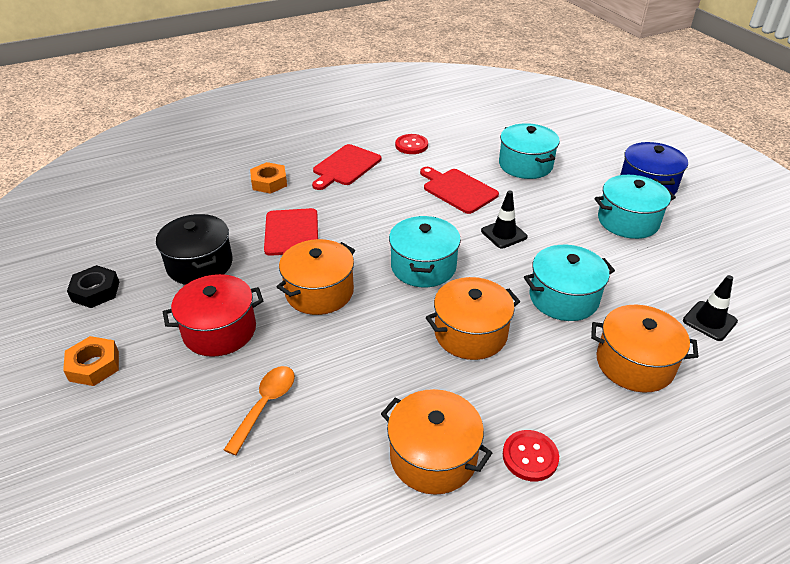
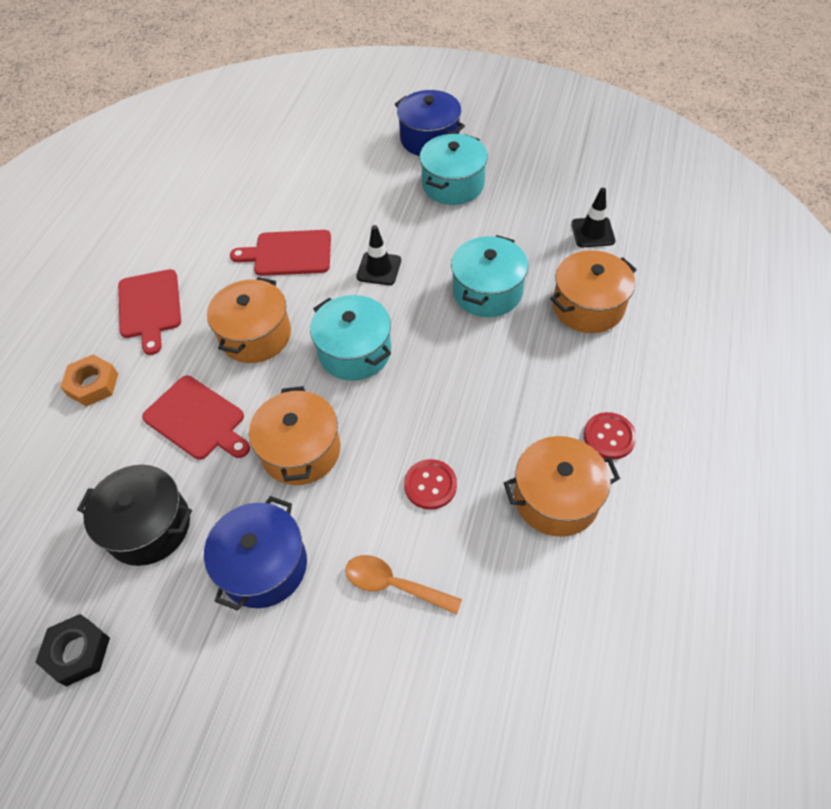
camera: 45 degrees left, 15 degrees up
orange nut [63,336,119,386] -> none
red pot [163,274,263,357] -> blue pot [204,496,307,611]
orange spoon [224,366,295,455] -> orange spoon turned 45 degrees counterclockwise [345,555,462,614]
red button [395,134,428,154] -> red button moved to [404,459,457,510]
orange pot [426,277,520,360] -> orange pot moved to [207,277,291,363]
turquoise pot [499,123,560,179] -> none

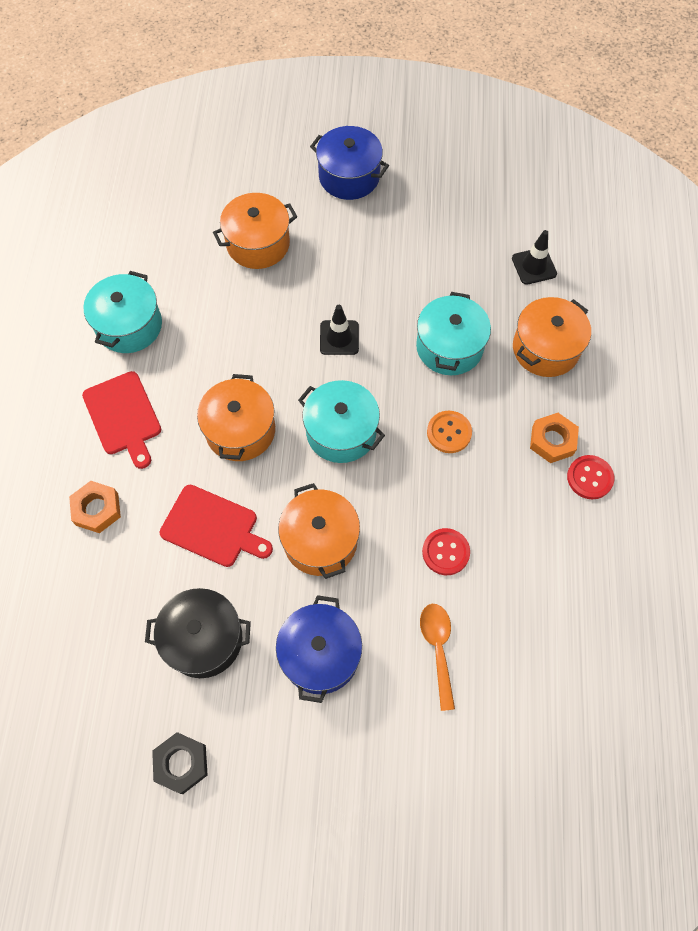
camera: 15 degrees left, 10 degrees up
red cutting board [230,230,331,276] -> none
orange spoon [345,555,462,614] -> orange spoon turned 75 degrees clockwise [420,604,455,711]
turquoise pot [420,134,488,205] -> turquoise pot moved to [83,271,162,353]
orange pot [504,436,620,537] -> orange pot moved to [213,193,297,269]
none -> orange button [427,411,472,453]
none -> orange nut [530,413,579,463]

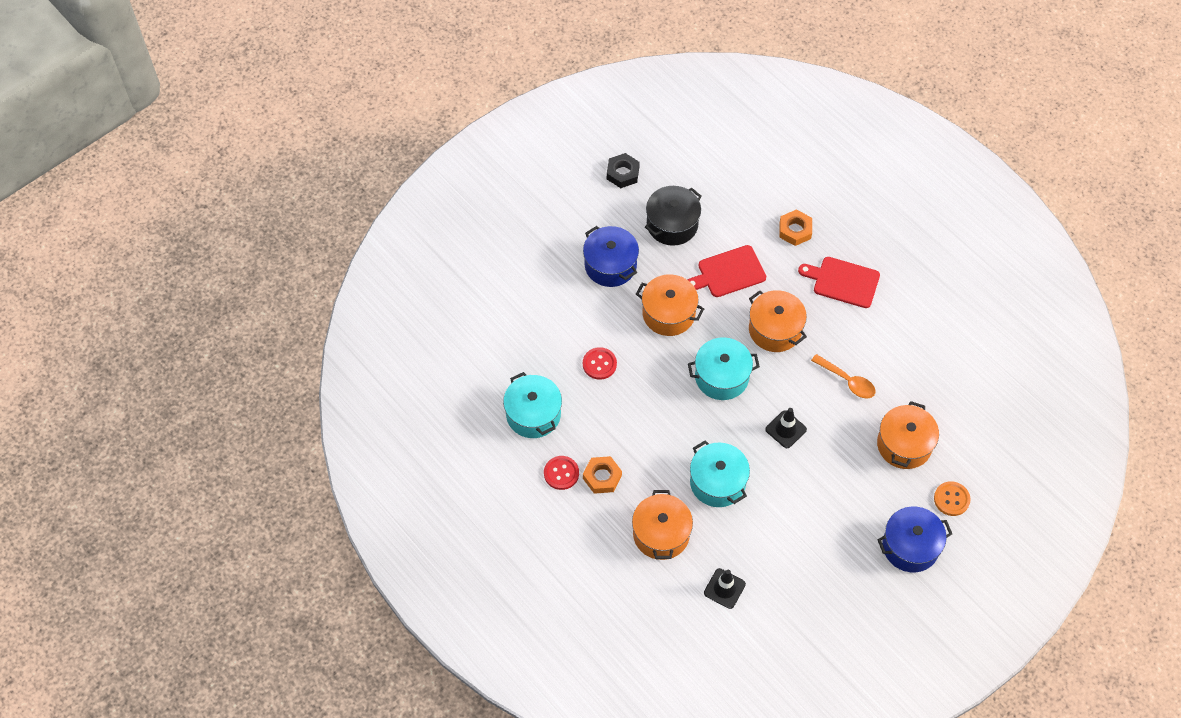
camera: 135 degrees right, 5 degrees down
turquoise pot [83,271,162,353] -> turquoise pot moved to [503,372,562,438]
orange spoon [420,604,455,711] -> orange spoon moved to [811,354,875,398]
orange button [427,411,472,453] -> orange button moved to [934,481,971,516]

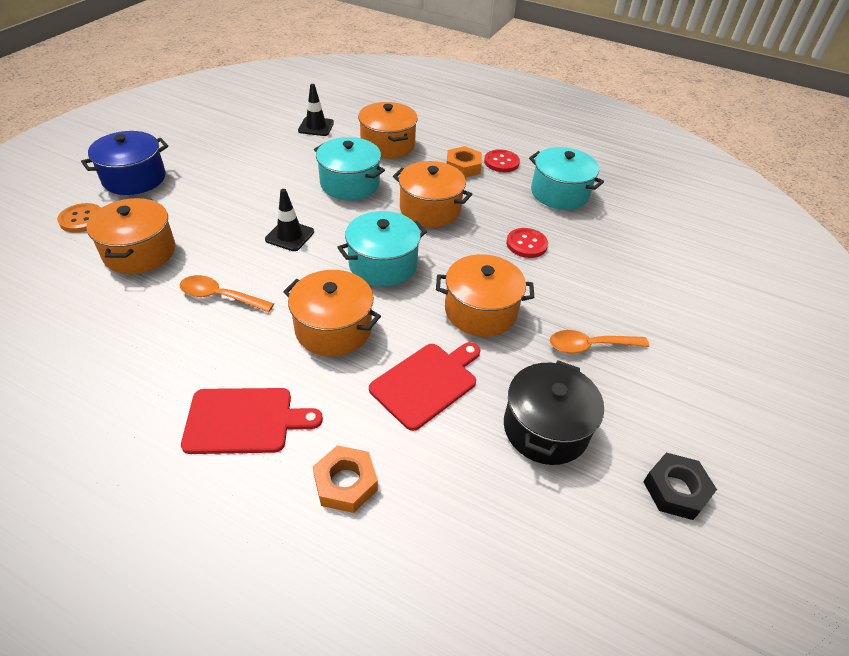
camera: 155 degrees right, 15 degrees down
blue pot [583,226,639,287] -> orange spoon [550,330,649,353]
none -> orange pot [393,161,472,227]

